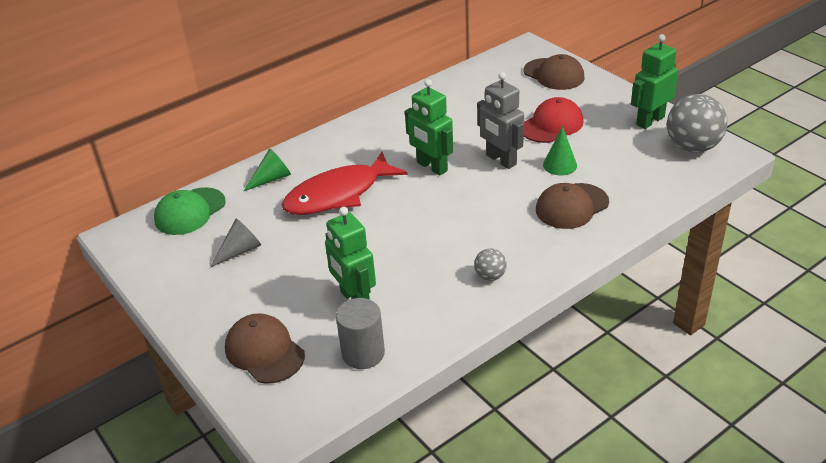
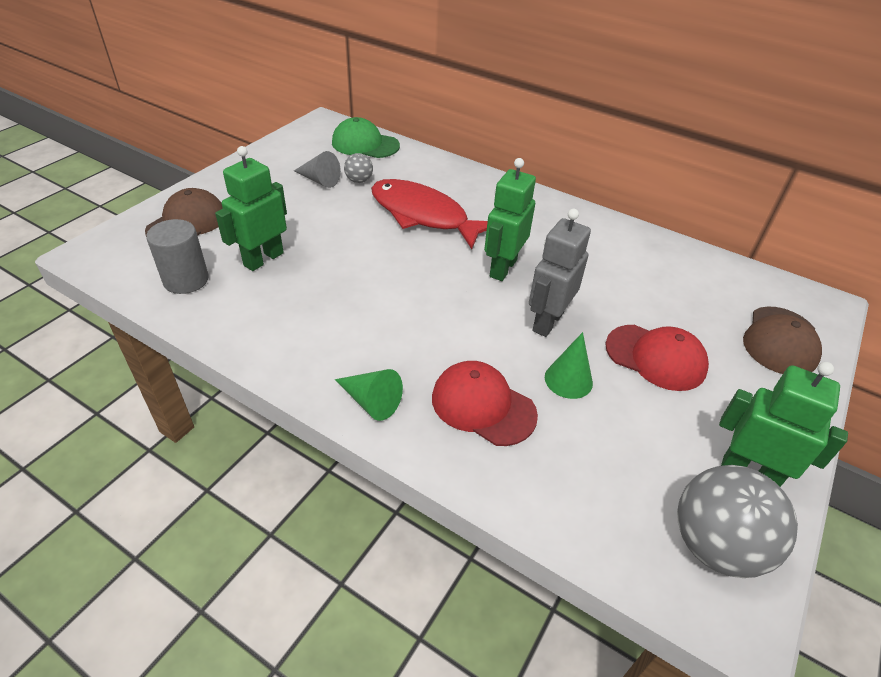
camera: 65 degrees right, 5 degrees up
green cone [244,148,291,191] -> green cone moved to [335,369,403,421]
grey ball [474,248,507,281] -> grey ball moved to [344,153,373,183]
brown cap [536,183,609,229] -> red cap [432,361,538,446]

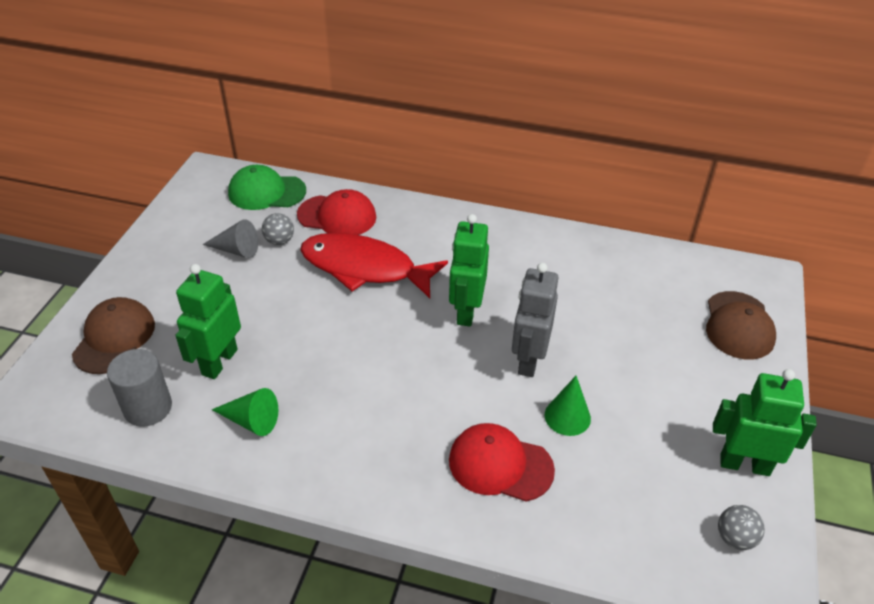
camera: 15 degrees left, 0 degrees up
green cone [335,369,403,421] -> green cone moved to [212,388,278,436]
red cap [605,325,709,391] -> red cap moved to [297,189,376,235]
grey ball [677,465,798,578] -> grey ball [718,505,765,550], size x0.48

